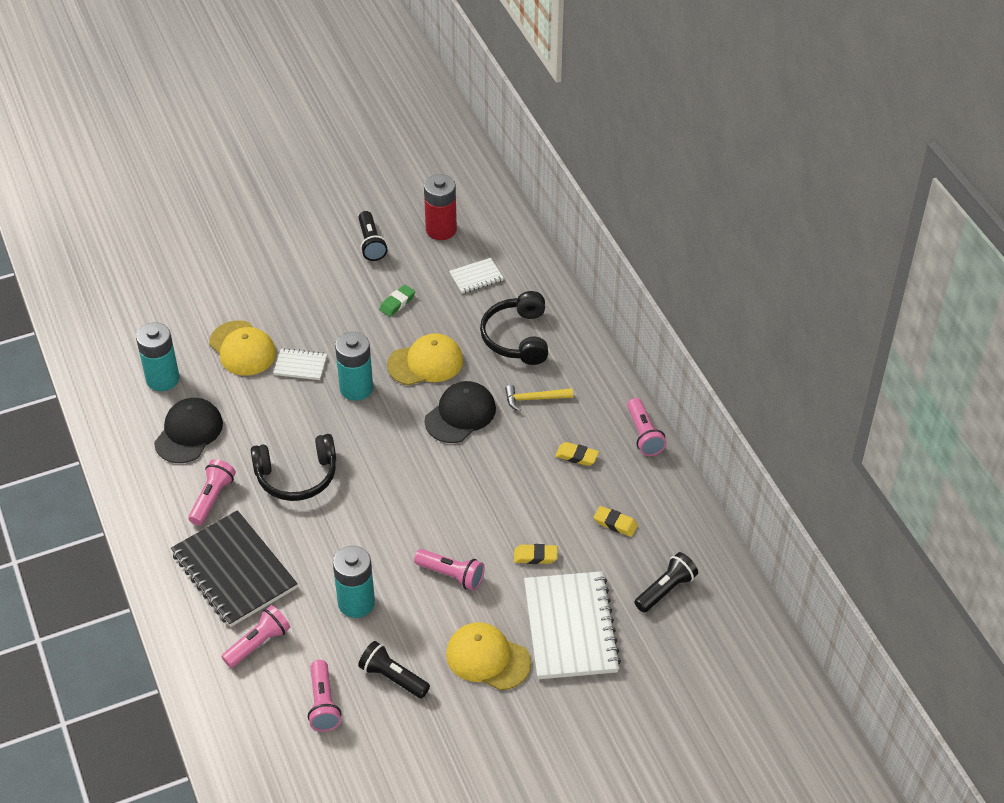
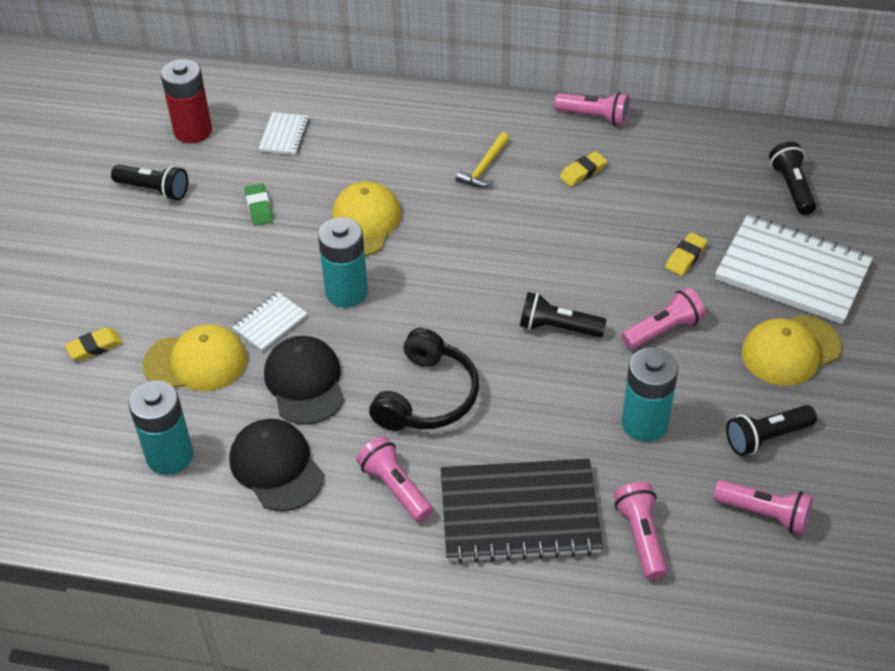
camera: 55 degrees left, 0 degrees up
black cap [424,381,496,443] -> black cap moved to [264,336,344,425]
black headphones [480,291,548,365] -> none
yellow eraser [594,506,638,537] -> yellow eraser moved to [65,327,122,361]
none -> black flashlight [520,292,607,337]

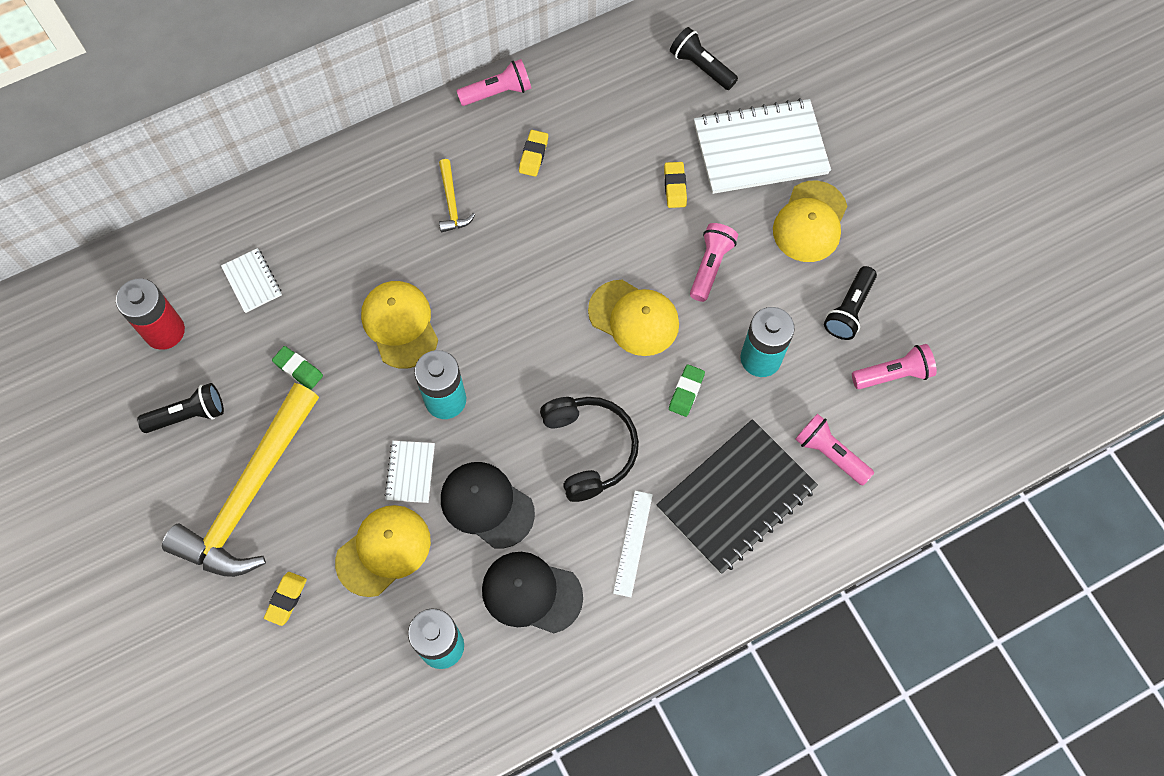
camera: 40 degrees left, 20 degrees up
pink flashlight [356,436,433,522] -> white ruler [613,491,653,597]
black flashlight [520,292,607,337] -> yellow cap [588,280,679,356]
none -> yellow hammer [162,383,319,577]
none -> green eraser [669,364,705,417]

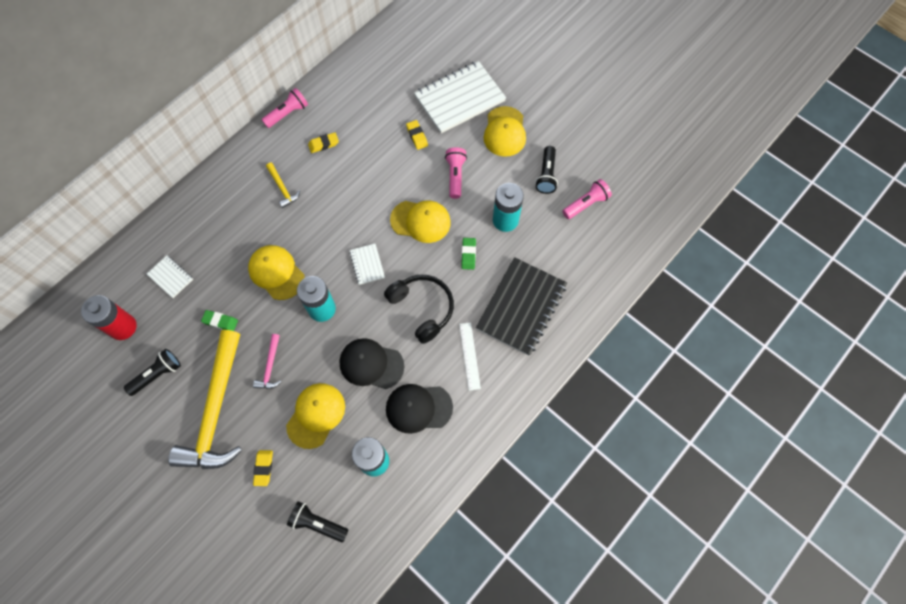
camera: 20 degrees left, 0 degrees up
white notebook [385,441,435,503] -> white notebook moved to [349,244,385,285]
yellow eraser [519,130,548,177] -> yellow eraser turned 75 degrees clockwise [308,132,339,153]
black flashlight [670,27,738,90] -> black flashlight moved to [287,501,348,542]
pink flashlight [795,414,874,485] -> none
none -> pink hammer [253,334,282,389]

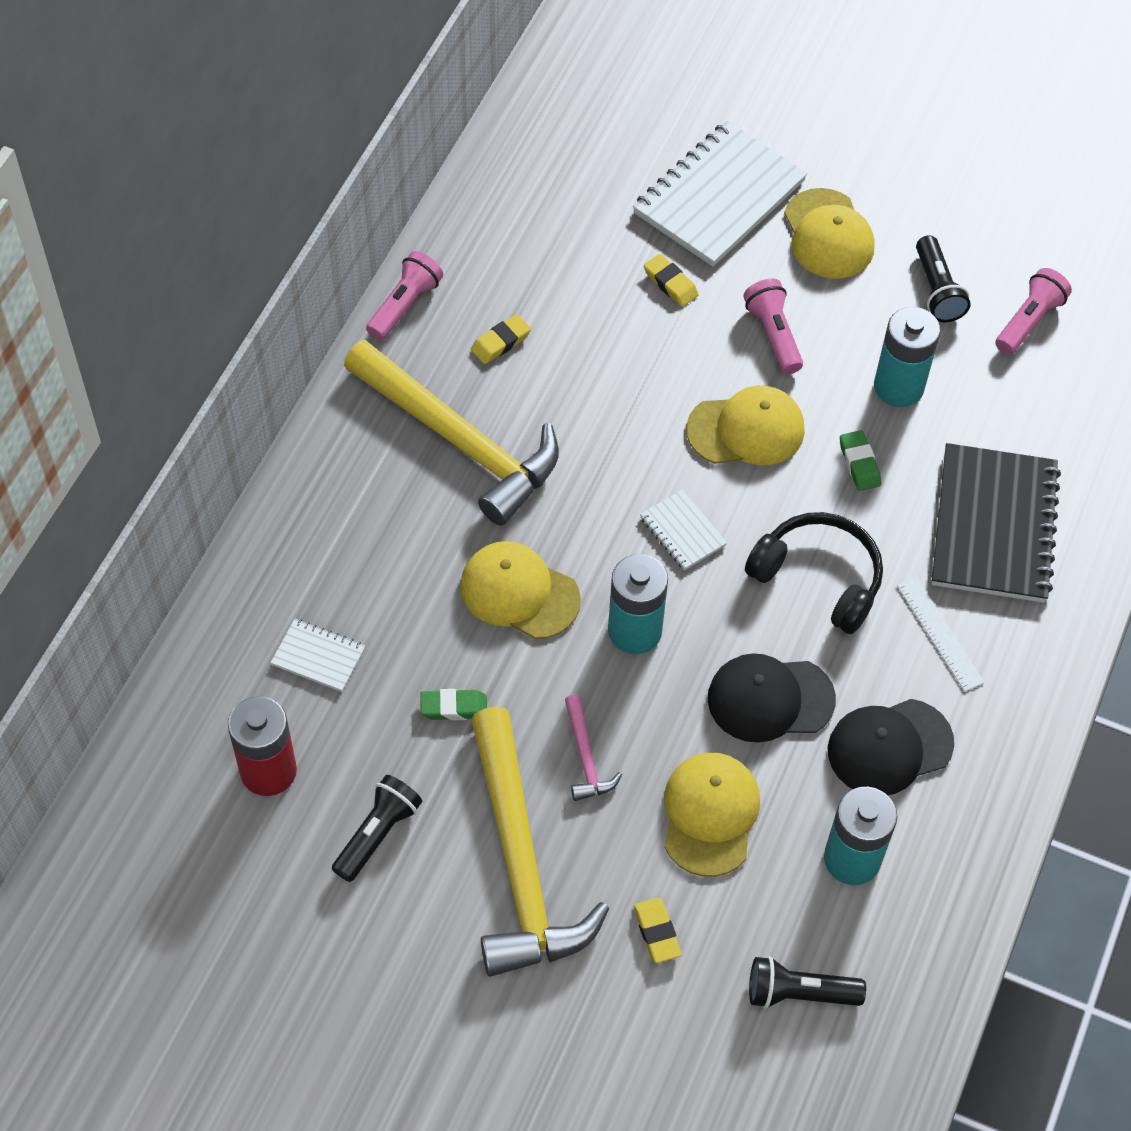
camera: 20 degrees left, 10 degrees down
yellow hammer [266,163,300,208] -> yellow hammer [344,340,559,526], size x2.41

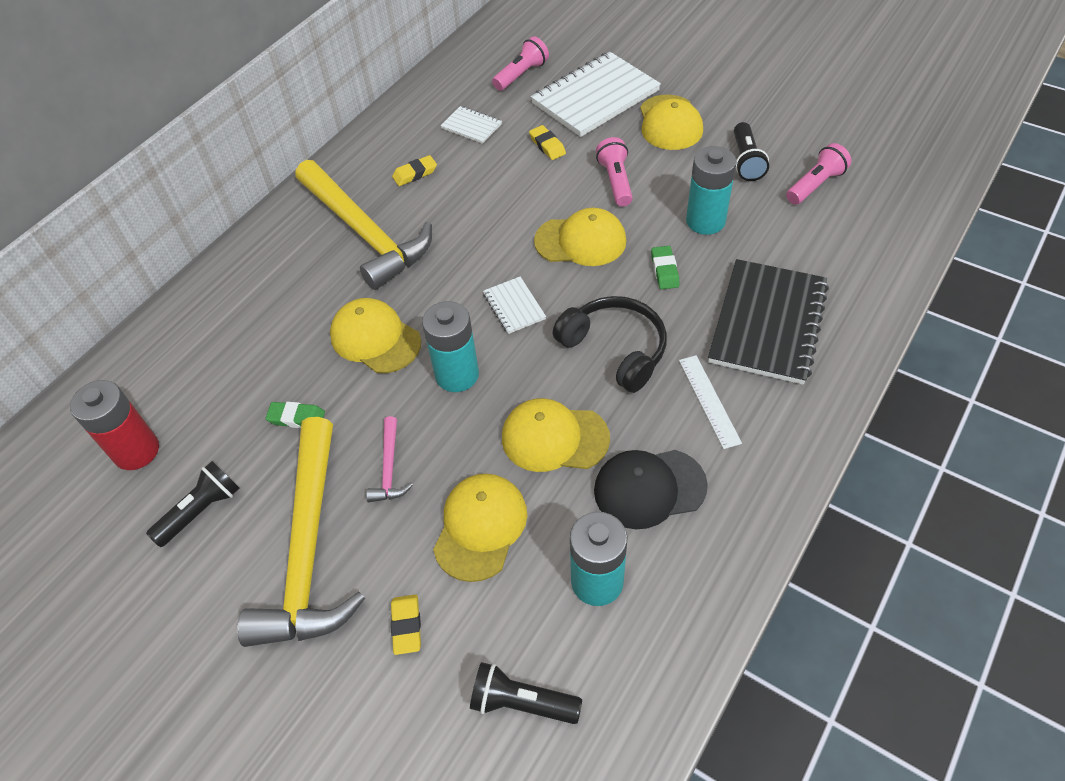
camera: 15 degrees right, 5 degrees down
white notebook [271,619,365,692] -> white notebook moved to [441,106,502,144]
pink flashlight [366,251,443,340] -> pink flashlight moved to [492,36,549,91]
black cap [708,653,836,743] -> yellow cap [502,398,610,472]

